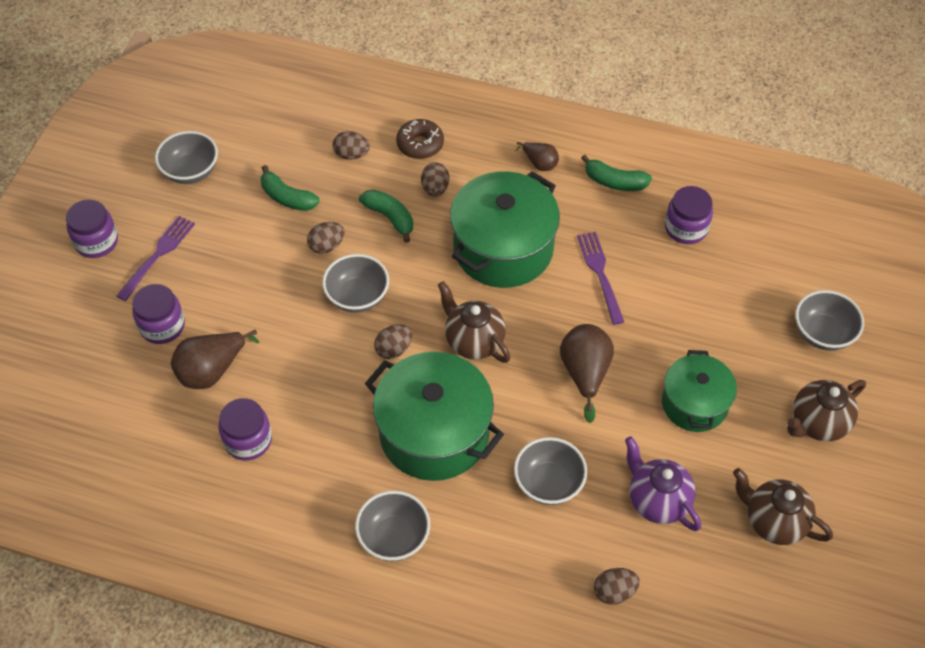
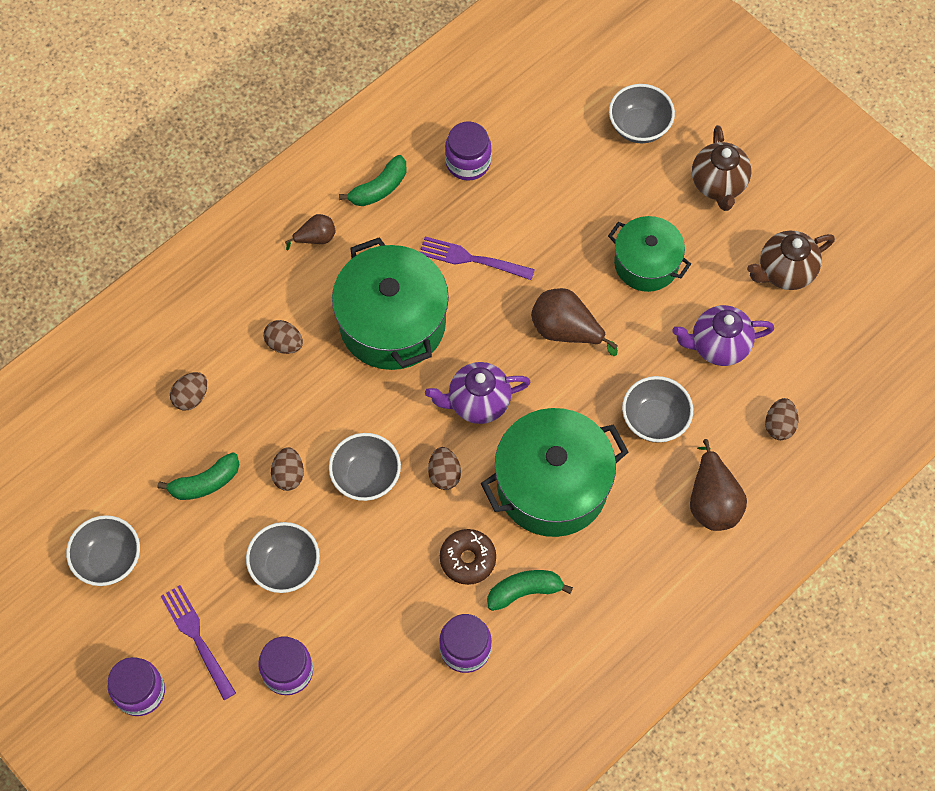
camera: 60 degrees left, 10 degrees up
brown pear [171,330,259,389] -> brown pear moved to [690,439,747,531]
grey bowl [355,491,430,561] -> grey bowl moved to [246,522,320,593]
green banana [359,190,413,243] -> green banana moved to [487,570,573,611]
brown donut [396,119,444,159] -> brown donut moved to [440,529,496,585]
brown teapot [438,281,511,363] -> purple teapot [425,362,530,424]

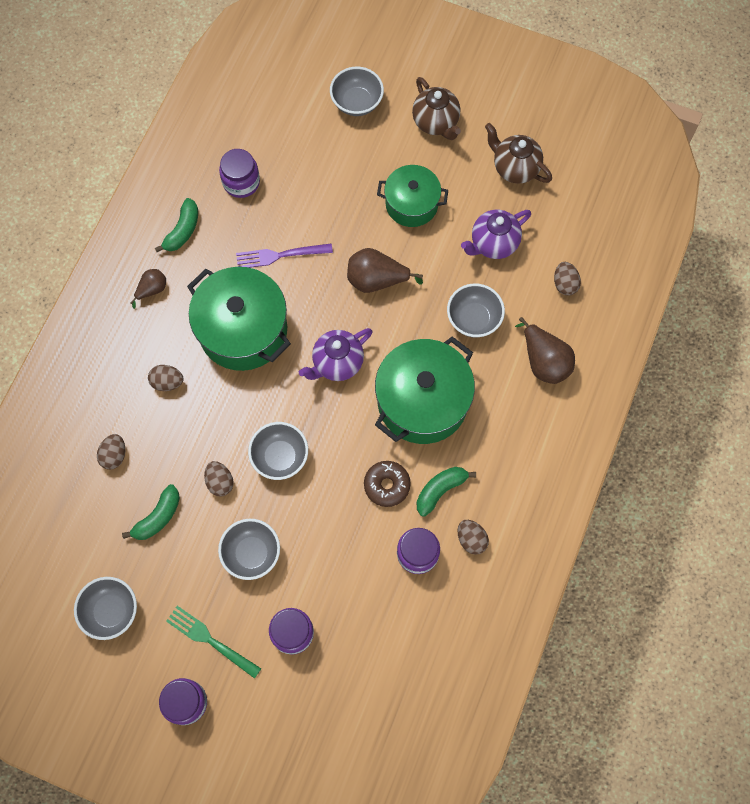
camera: 25 degrees left, 5 degrees up
purple fork [161,585,236,700] -> green fork [166,606,261,679]
brown egg [428,447,461,490] -> brown egg moved to [458,520,489,555]
brown teapot [747,231,835,290] -> brown teapot turned 90 degrees clockwise [485,123,552,184]

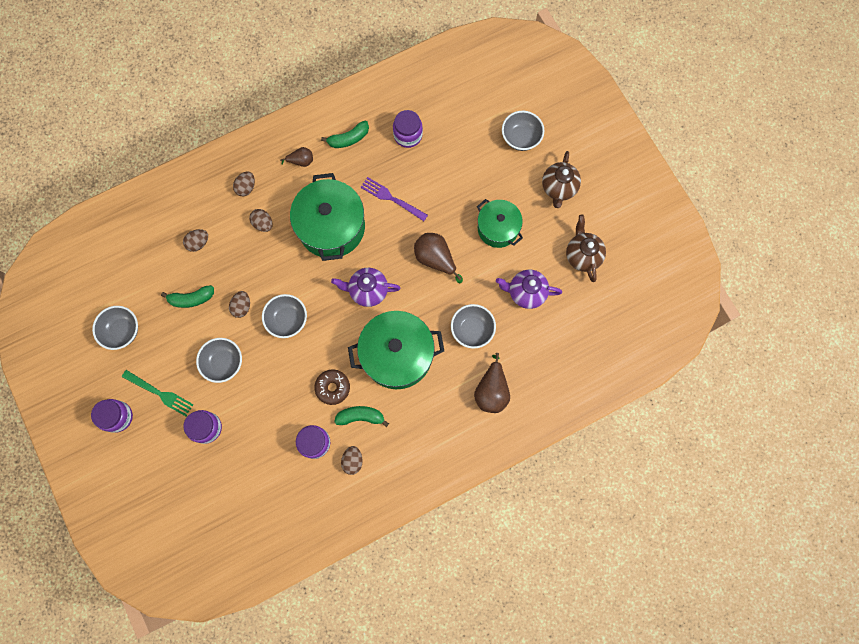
camera: 40 degrees right, 5 degrees up
green fork [166,606,261,679] -> green fork turned 135 degrees clockwise [122,370,194,416]
brown egg [554,262,581,296] -> brown egg moved to [233,172,255,196]

